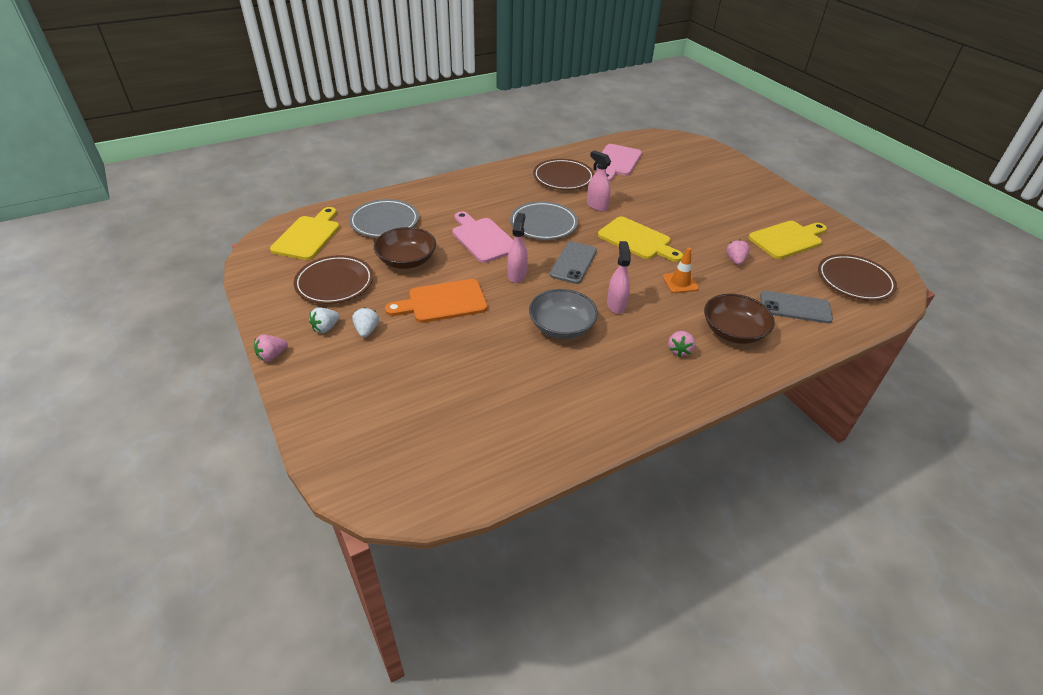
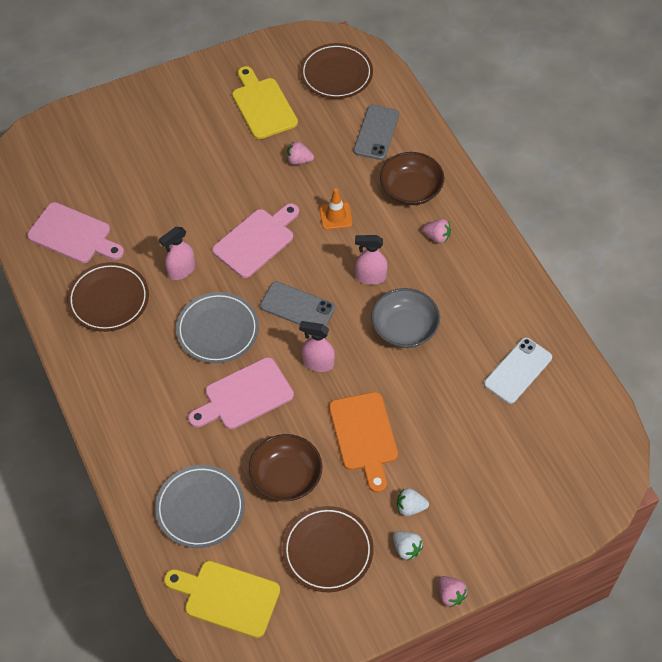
camera: 85 degrees left, 15 degrees up
yellow cutting board [598,217,683,262] -> pink cutting board [212,203,299,278]
none -> white phone [484,337,552,404]

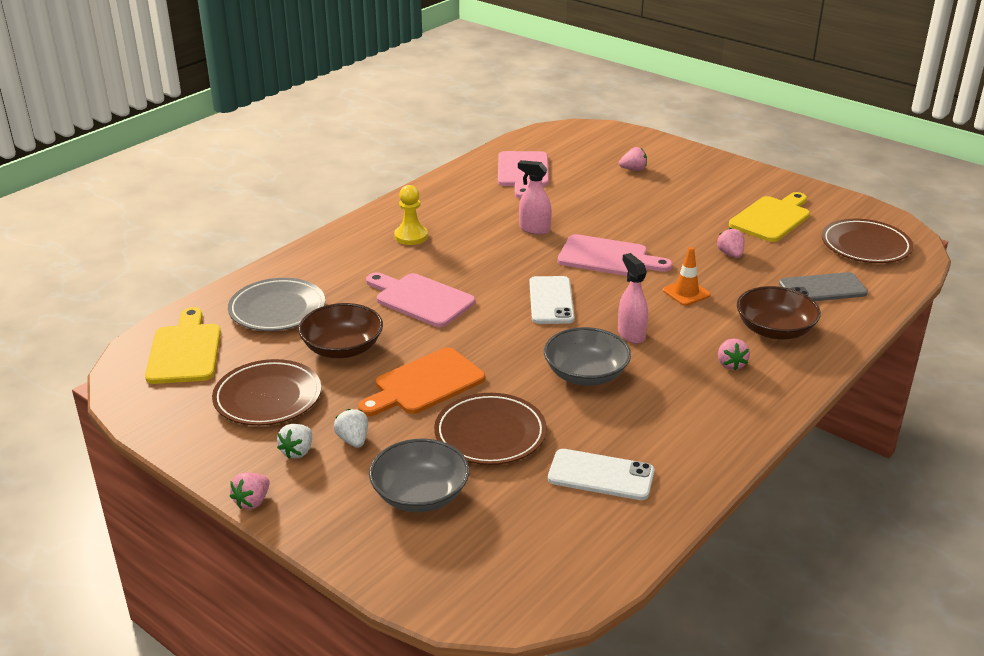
camera: 65 degrees right, 25 degrees down
brown plate [67,262,149,332] -> brown plate moved to [434,393,547,465]
grey plate [176,292,259,363] -> none
grey phone [260,281,335,326] -> white phone [529,276,574,324]
pink spray bottle [299,321,335,372] -> none
none -> grey bowl [369,439,469,512]
none -> yellow pawn [394,185,428,245]
none -> pink strawberry [619,147,647,171]

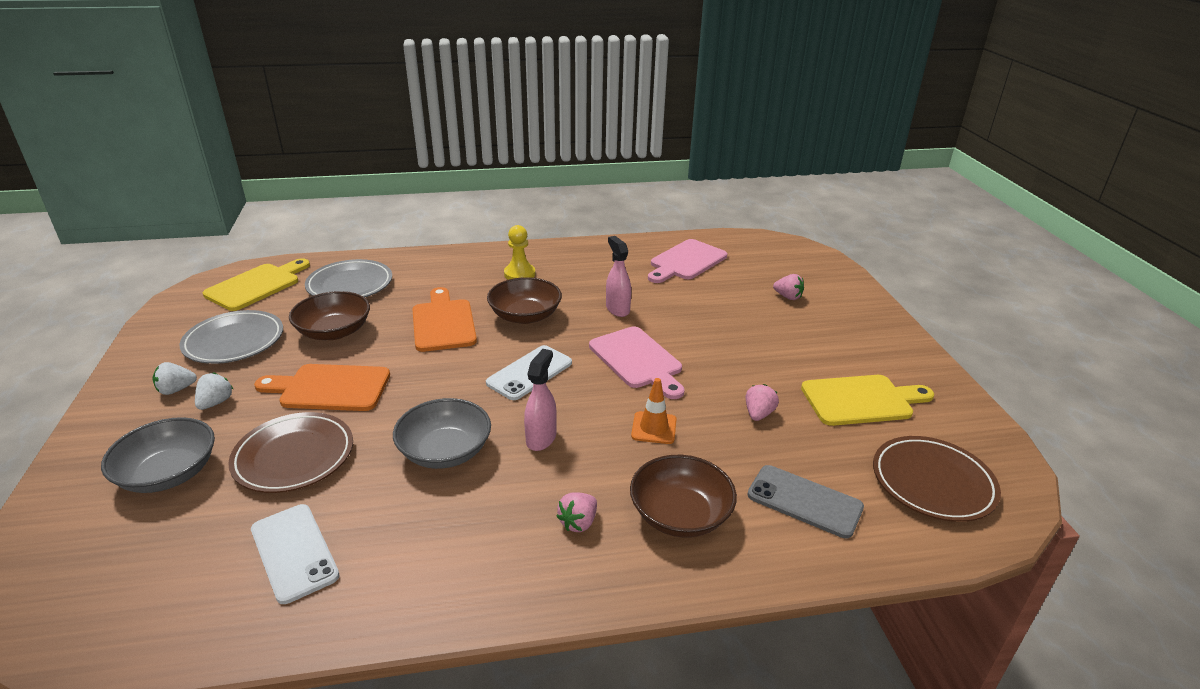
camera: 40 degrees right, 0 degrees up
brown plate [212,359,321,426] -> grey plate [179,310,283,364]
pink strawberry [230,472,270,509] -> none
pink cutting board [366,273,475,327] -> orange cutting board [412,287,477,352]
none -> brown bowl [487,277,562,324]

